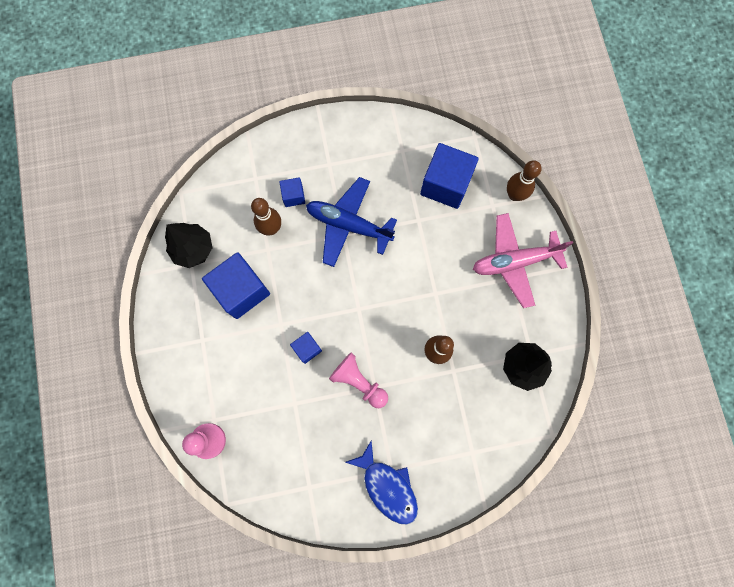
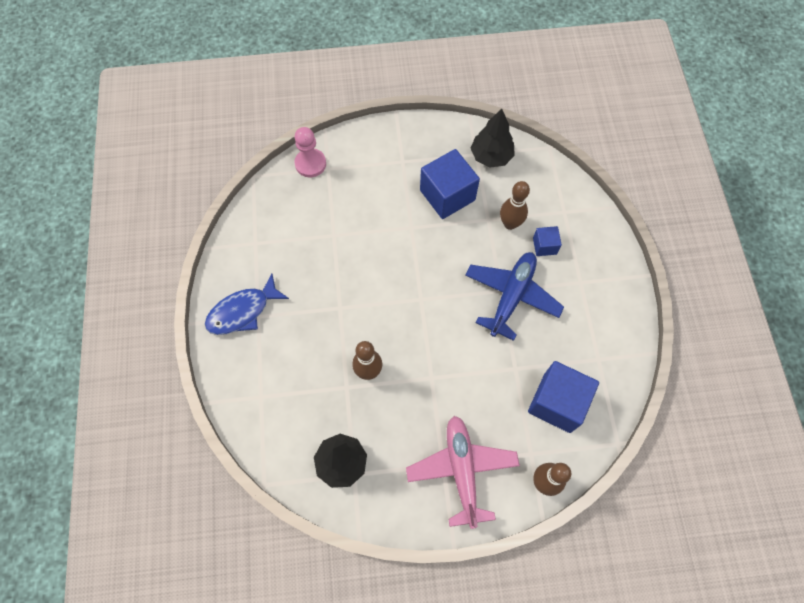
camera: 95 degrees right, 10 degrees down
blue cube [290,332,322,364] -> none
pink pawn [329,353,388,408] -> none

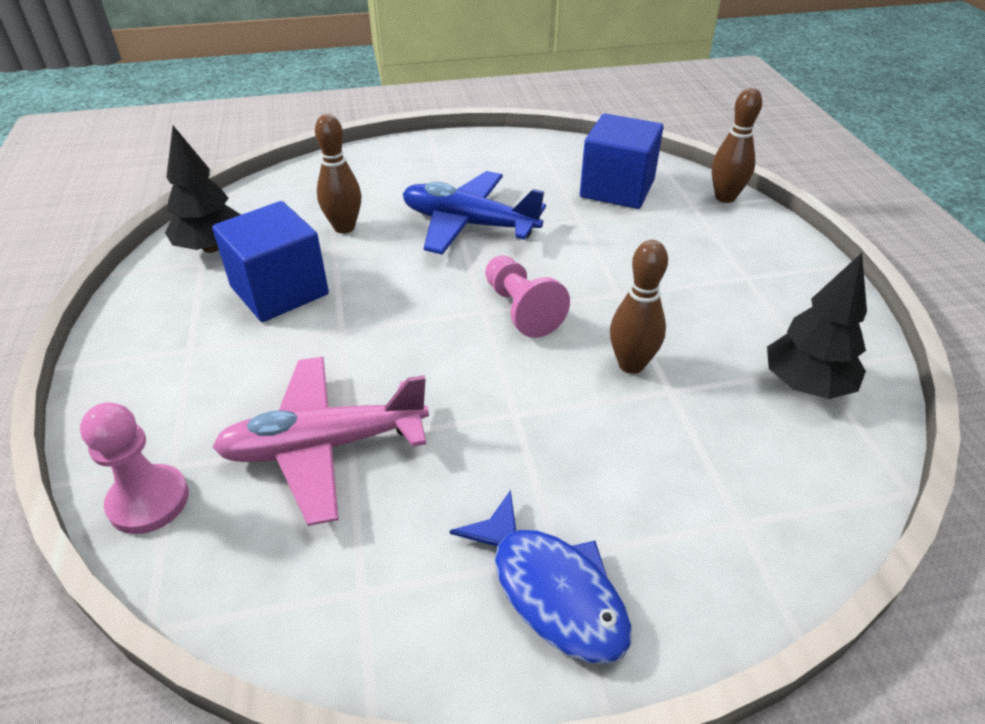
camera: 95 degrees left, 25 degrees down
pink plane [406,416,520,529] -> pink plane moved to [213,357,429,526]
blue cube [533,226,562,256] -> none
none -> pink pawn [485,255,570,338]

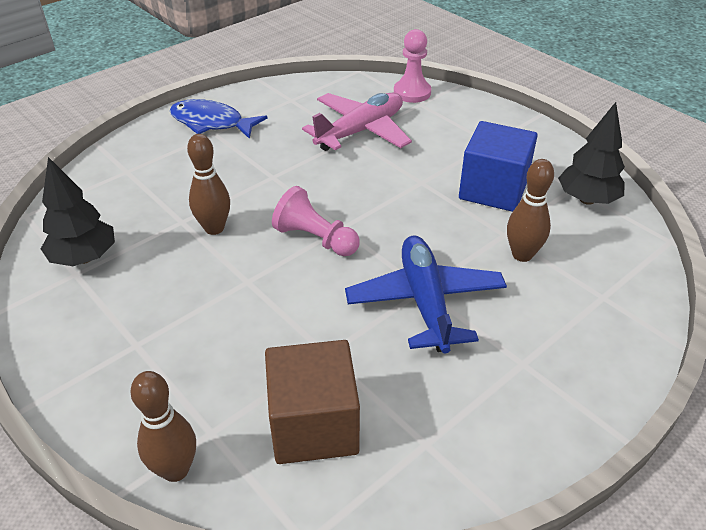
camera: 150 degrees right, 0 degrees up
blue plane [403,171,546,255] -> blue plane turned 90 degrees counterclockwise [345,235,507,353]
blue cube [580,114,663,209] -> brown cube [265,340,360,464]

